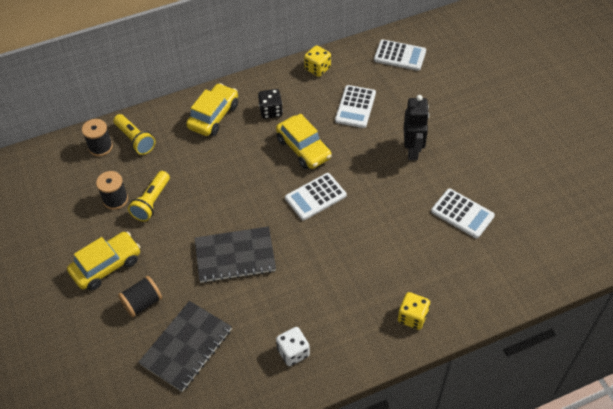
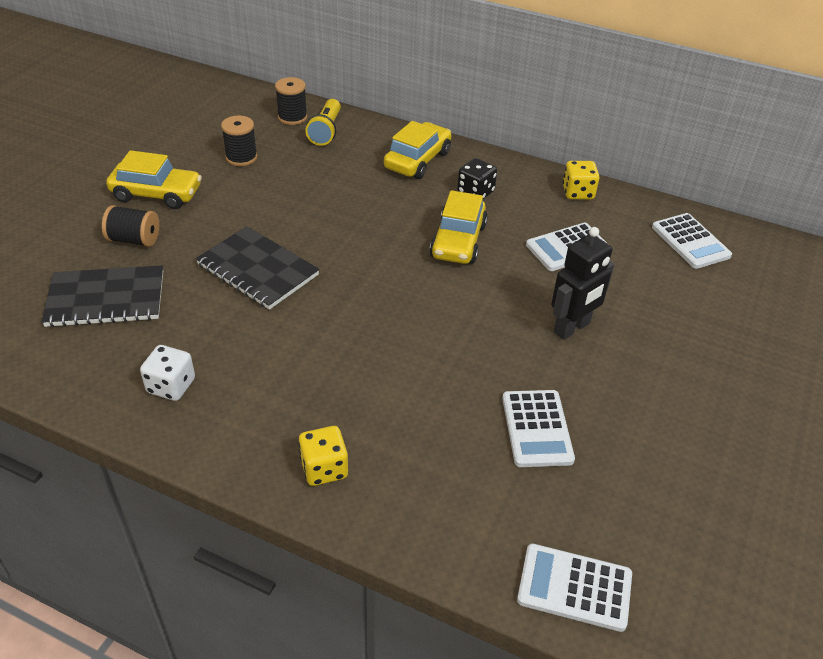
camera: 45 degrees right, 10 degrees down
yellow flashlight [128,171,170,222] -> none
yellow car [186,83,238,136] -> yellow car turned 45 degrees counterclockwise [384,121,451,179]
white calculator [285,173,346,220] -> white calculator moved to [517,544,632,632]

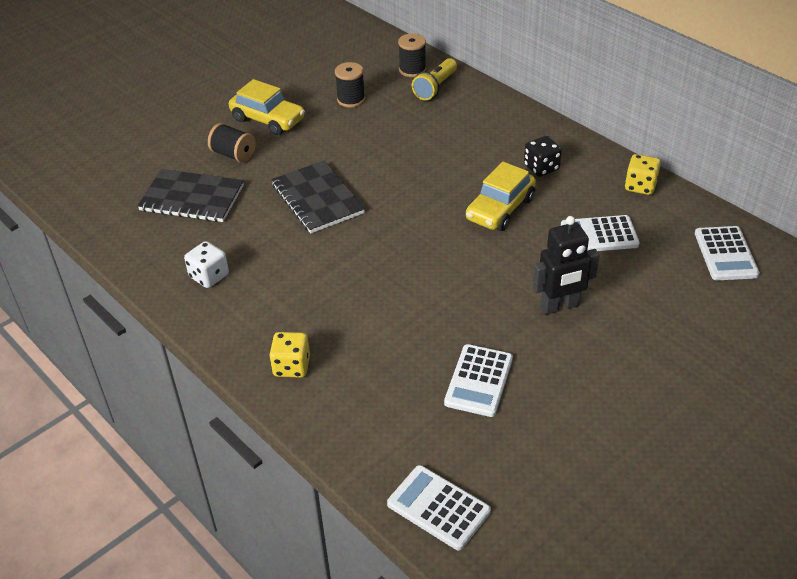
camera: 25 degrees right, 0 degrees up
yellow car [384,121,451,179] -> none

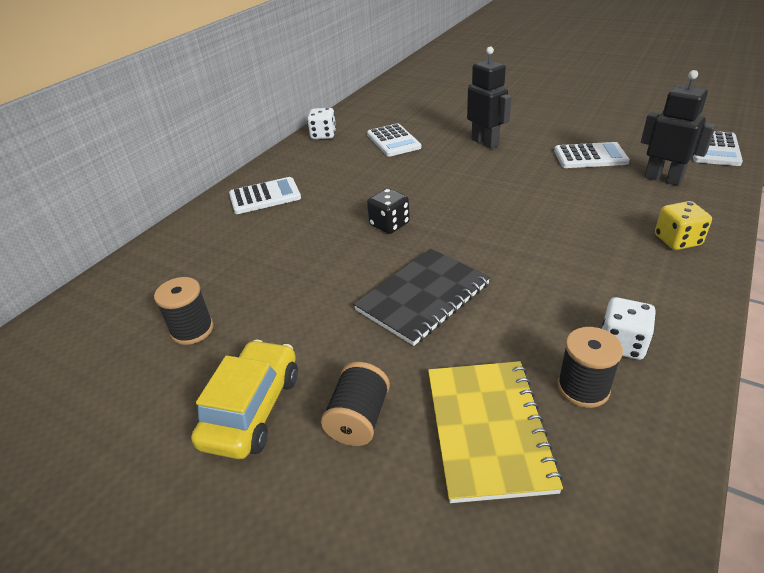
camera: 105 degrees left, 5 degrees down
black notebook [137,169,244,222] -> yellow notebook [428,361,563,503]
black spool [398,33,426,77] -> black spool moved to [557,327,623,408]
yellow flashlight [412,58,457,100] -> none
yellow car [466,162,536,231] -> none
black dice [524,136,562,177] -> black dice moved to [367,188,410,234]
yellow dice [625,154,661,195] -> white dice [307,108,336,139]
white calculator [695,226,760,280] -> white calculator moved to [229,177,301,214]
none -> black robot [641,70,716,186]

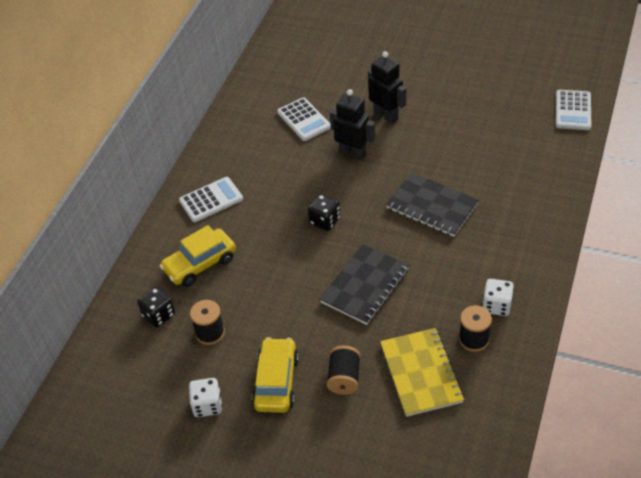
camera: 10 degrees left, 10 degrees up
white dice [307,108,336,139] -> white dice moved to [189,378,222,417]
white calculator [554,142,630,168] -> none
black robot [641,70,716,186] -> black robot moved to [330,89,375,161]
yellow dice [655,201,712,250] -> none
none -> black dice [137,287,175,327]
none -> yellow car [160,225,236,287]
none -> black notebook [386,172,479,237]

